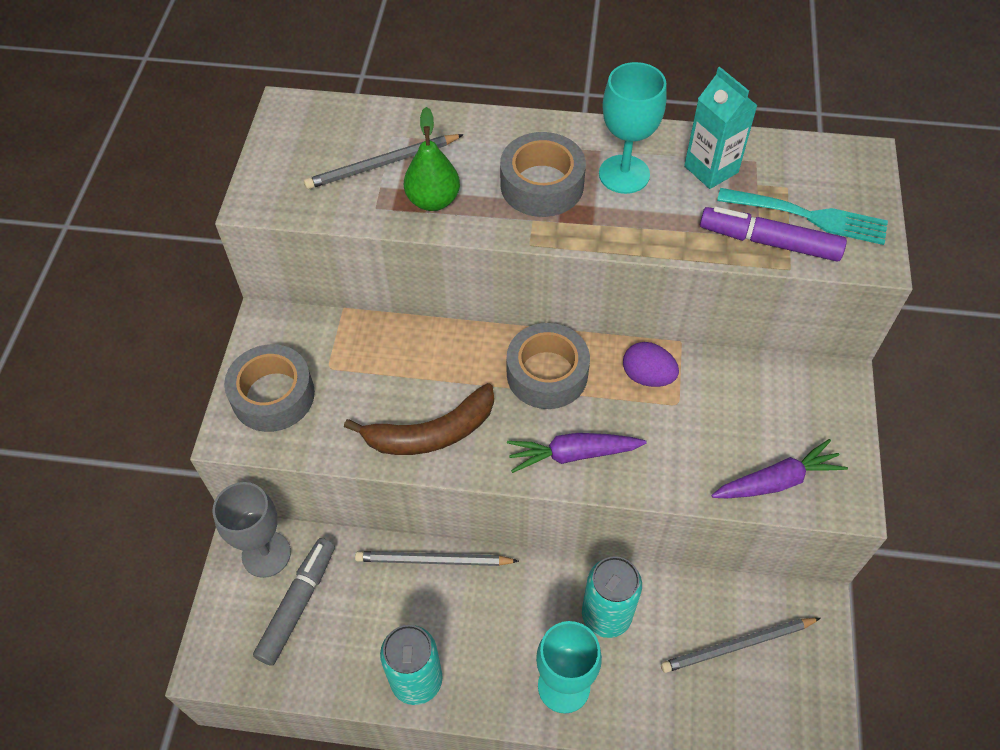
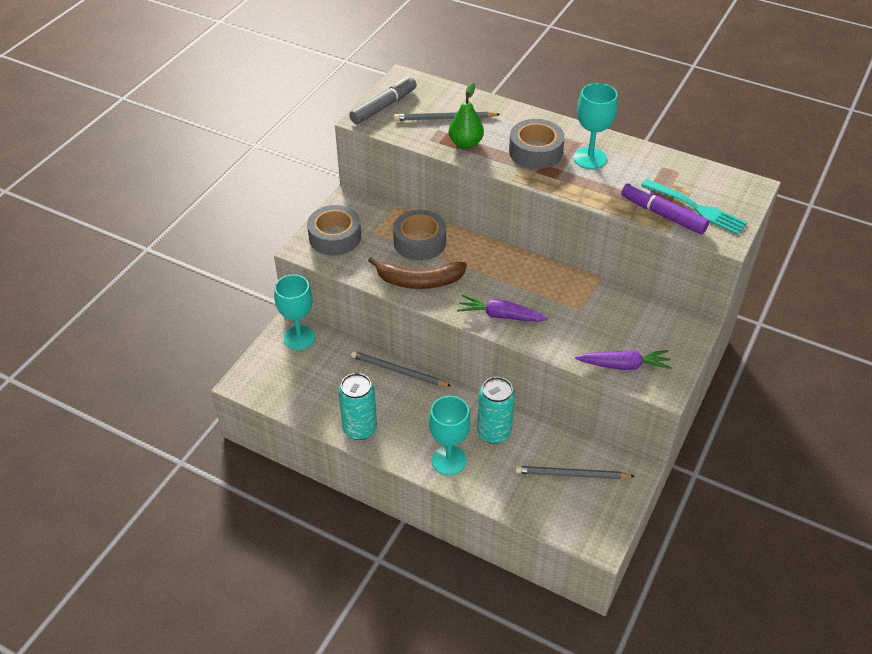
camera: 20 degrees right, 10 degrees down
grey goblet [212,482,291,578] -> turquoise goblet [274,274,316,350]
grey marker [253,538,335,666] -> grey marker moved to [349,76,417,124]
grey tape [507,323,590,409] -> grey tape moved to [393,210,446,261]
purple egg [623,342,679,387] -> none
turquoise carton [684,67,758,189] -> none

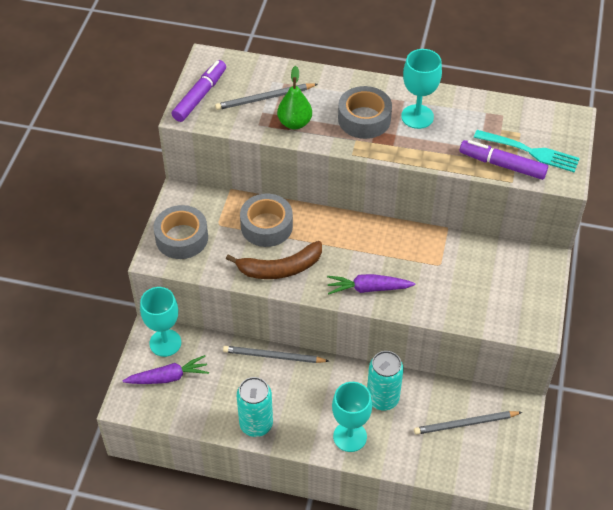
camera: 15 degrees left, 5 degrees up
grey marker [349,76,417,124] -> purple marker [172,60,226,122]
purple carrot [575,350,672,370] -> purple carrot moved to [123,355,209,384]

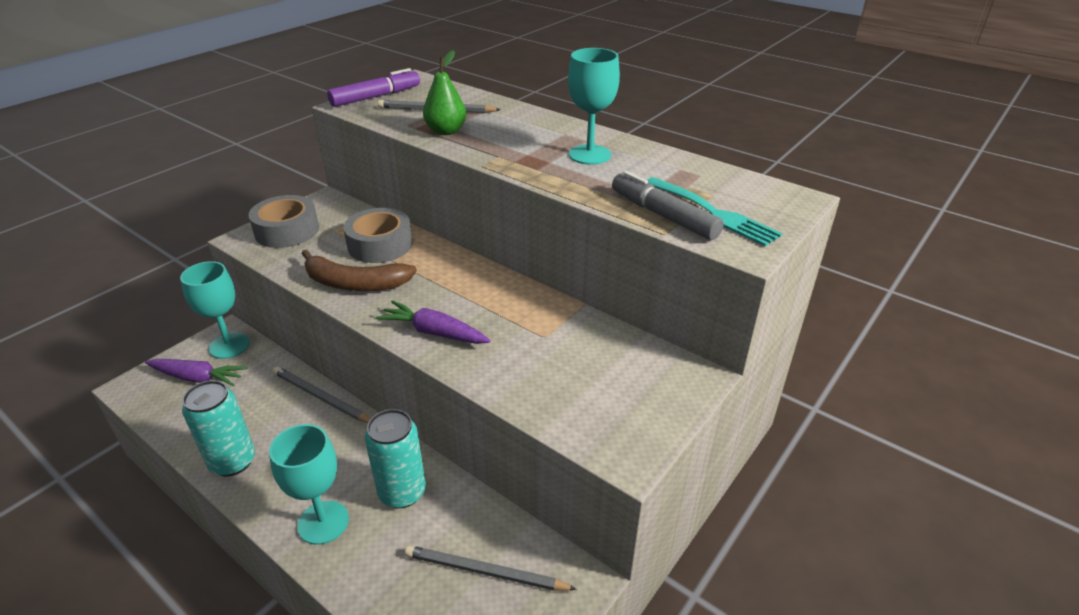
camera: 25 degrees right, 15 degrees down
grey tape [338,86,392,139] -> none
purple marker [459,140,548,180] -> grey marker [612,171,724,240]

